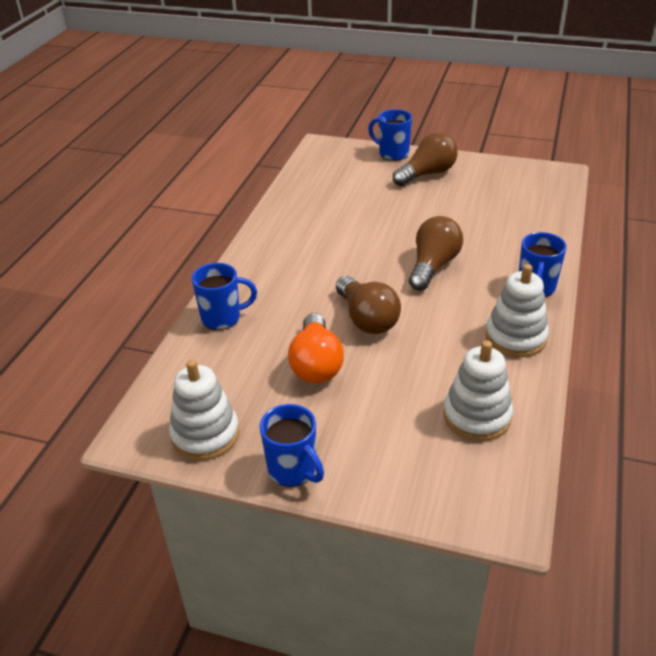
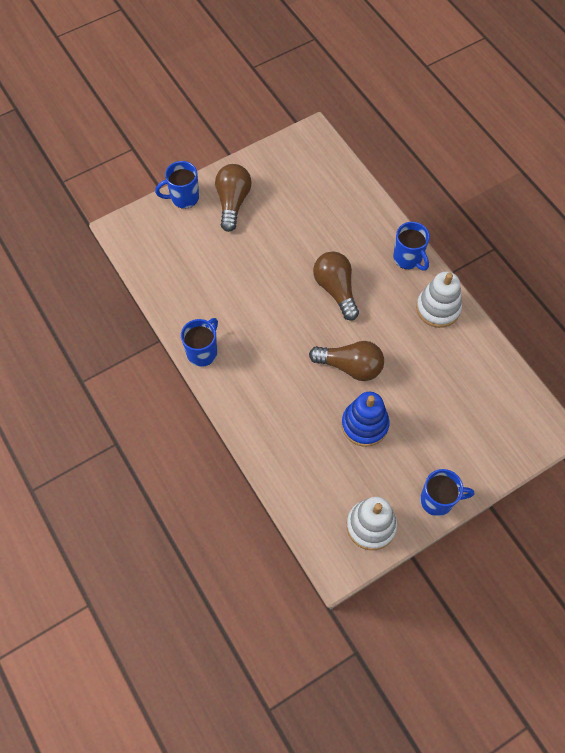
camera: 50 degrees left, 25 degrees up
blue mug [192,263,257,330] -> blue mug moved to [181,318,218,367]
orange light bulb [288,313,344,383] -> blue stacking toy [341,392,390,447]
white stacking toy [443,340,513,441] -> none

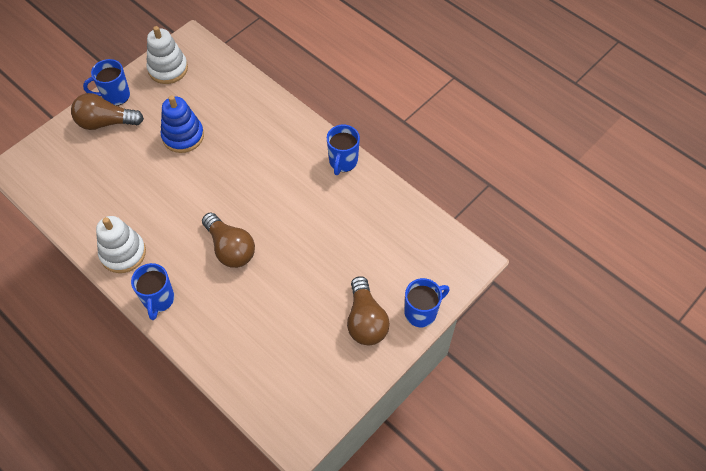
camera: 165 degrees right, 5 degrees down
brown light bulb [309,341,384,381] -> brown light bulb moved to [71,93,144,130]
blue mug [393,222,430,271] -> blue mug turned 135 degrees counterclockwise [131,263,174,320]

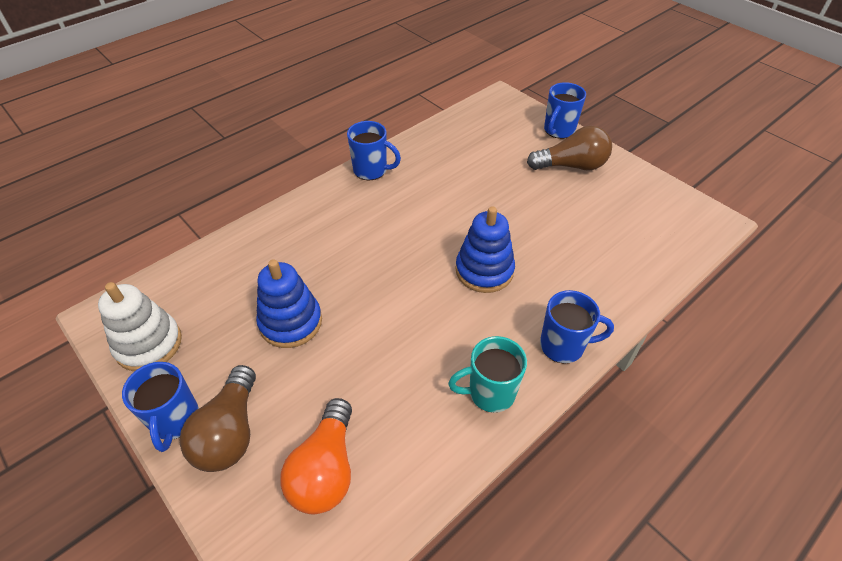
camera: 85 degrees left, 10 degrees down
white stacking toy [96,216,146,273] -> turquoise mug [448,336,527,413]
brown light bulb [202,213,255,268] -> blue stacking toy [455,206,515,293]
blue mug [405,278,449,327] -> blue mug turned 120 degrees counterclockwise [544,82,586,139]
none -> orange light bulb [280,398,352,514]

